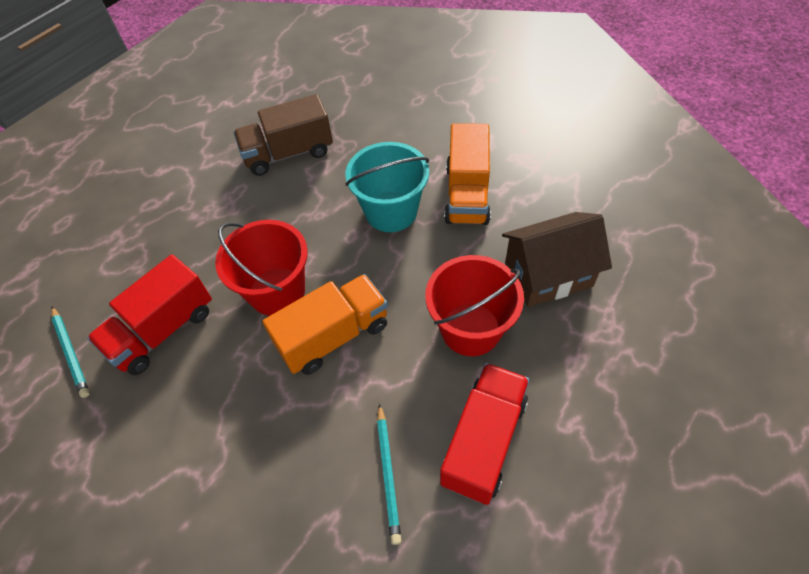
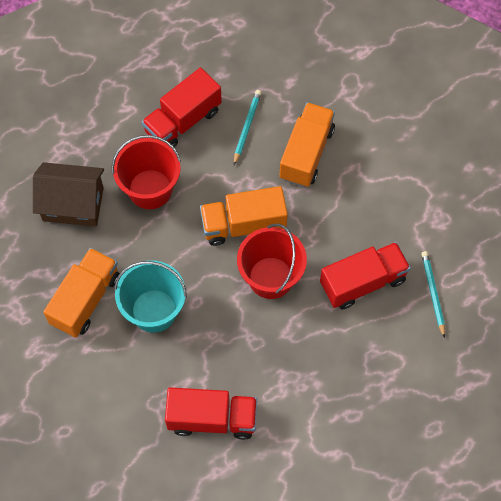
camera: 160 degrees left, 10 degrees up
brown truck [234,94,333,176] -> red truck [165,387,257,440]
none -> orange truck [279,102,335,187]

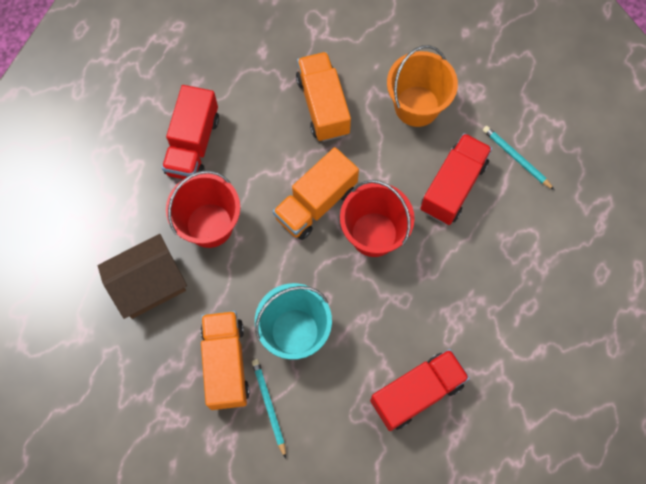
camera: 35 degrees left, 5 degrees up
turquoise pencil [234,90,261,165] -> turquoise pencil moved to [252,359,286,459]
none -> orange bucket [387,45,458,127]

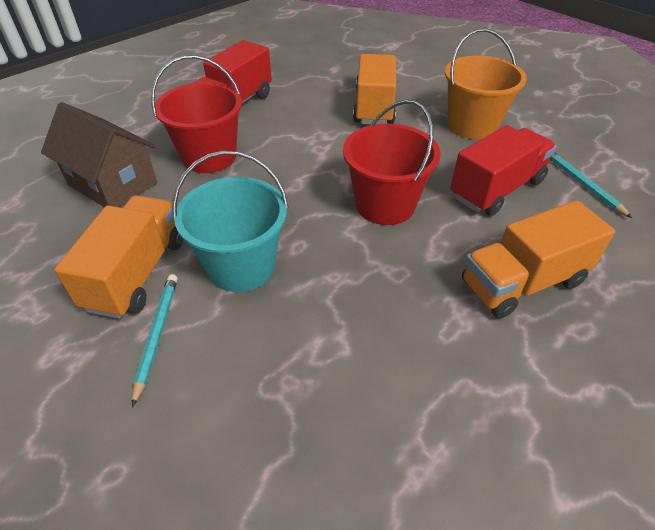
camera: 20 degrees right, 25 degrees down
brown house [98,234,187,319] -> brown house turned 45 degrees clockwise [41,102,157,207]
orange truck [273,147,359,240] -> orange truck moved to [462,200,615,319]
red truck [370,349,470,431] -> none

